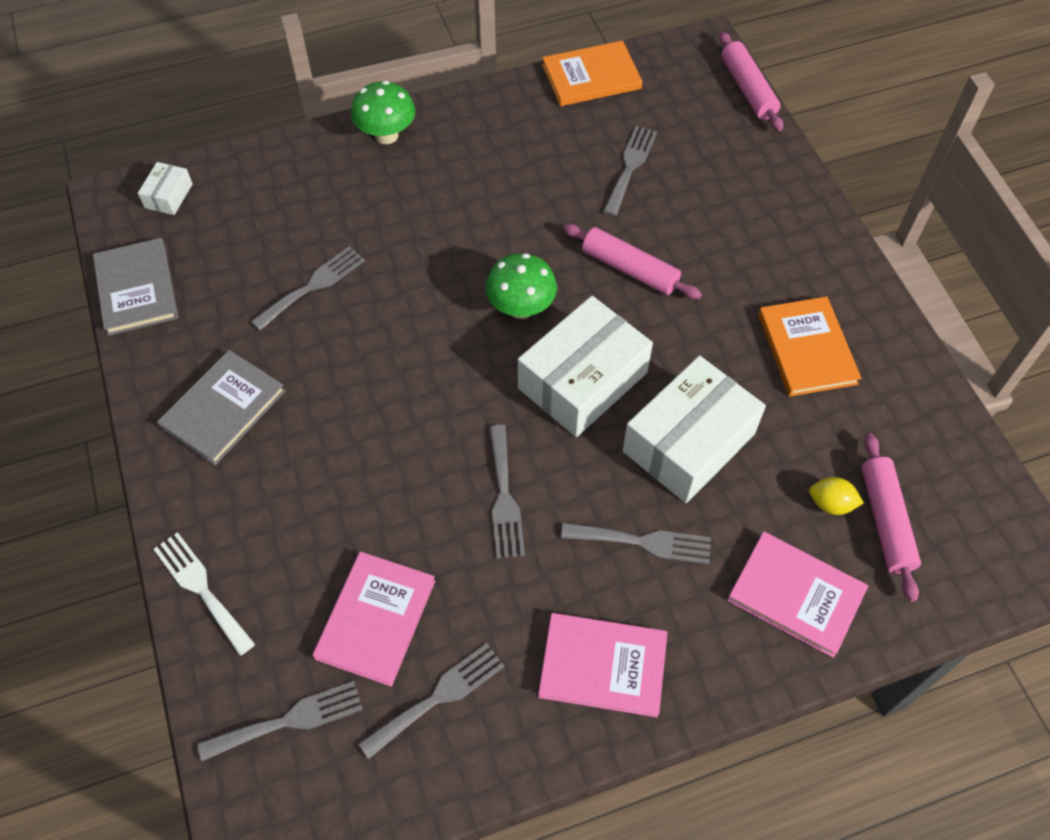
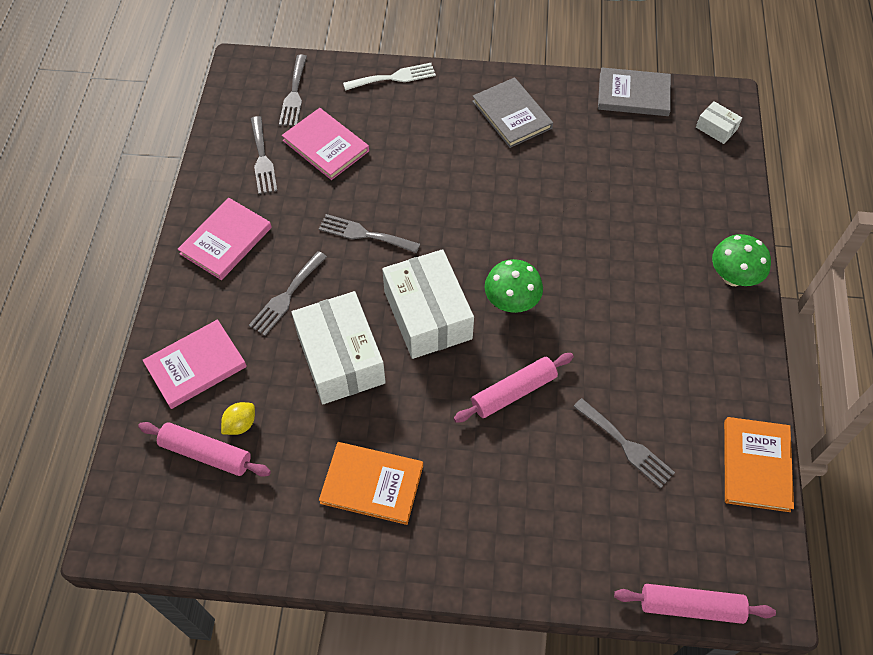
camera: 115 degrees right, 0 degrees up
grey fork [251,246,365,331] -> none

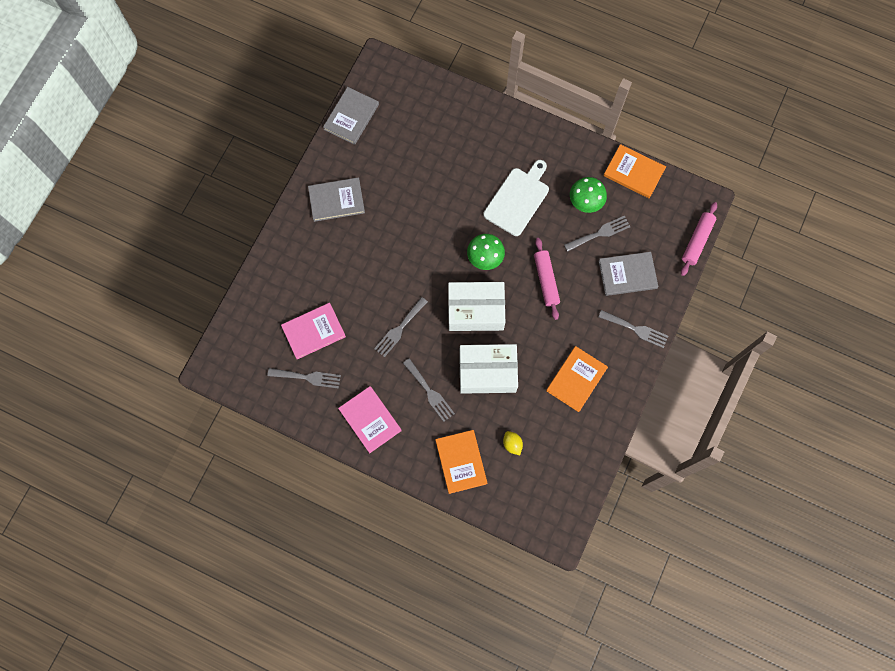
camera: 70 degrees left, 15 degrees up
pink rolling pin [138,422,271,477] -> none
pink book [142,319,247,409] -> orange book [435,430,487,494]
grey fork [279,55,307,126] -> grey fork moved to [598,310,668,348]
white fork [343,63,436,91] -> none
white box [696,101,742,144] -> none
green mushroom [712,234,771,286] -> green mushroom moved to [570,177,607,213]
none -> white cutting board [483,160,549,236]
none -> grey book [599,252,658,296]

